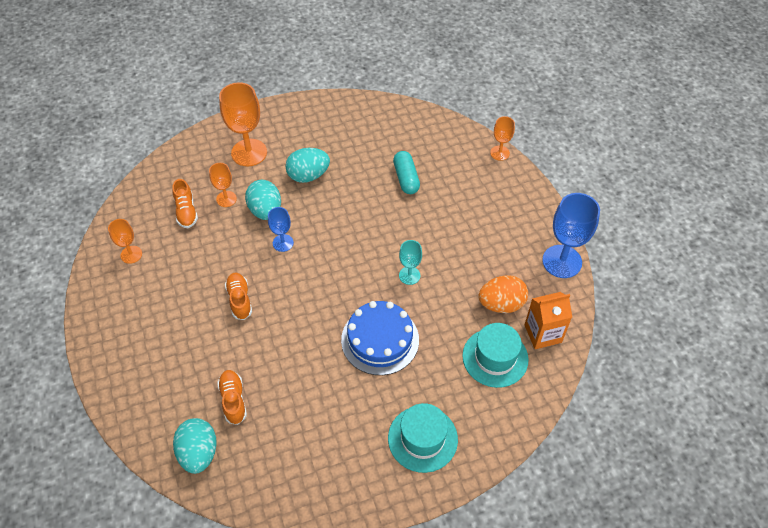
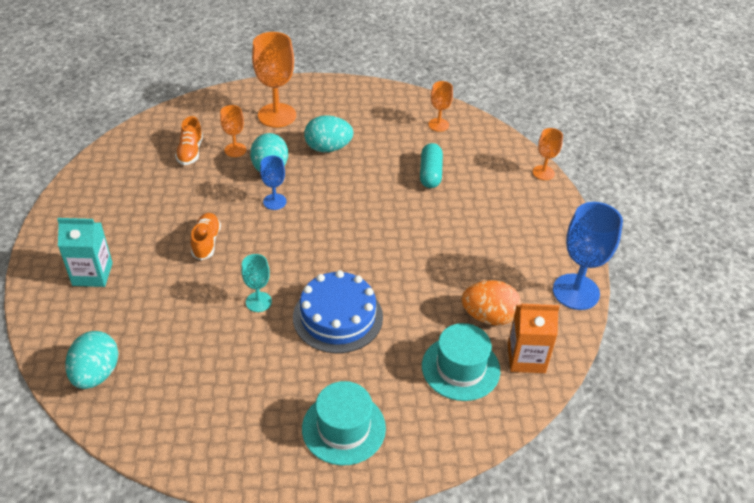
camera: 15 degrees right, 10 degrees down
orange goblet [108,219,142,264] -> orange goblet moved to [428,81,453,132]
orange shoe [217,370,247,425] -> none
turquoise goblet [399,240,422,285] -> turquoise goblet moved to [241,254,272,312]
none -> turquoise carton [57,218,113,287]

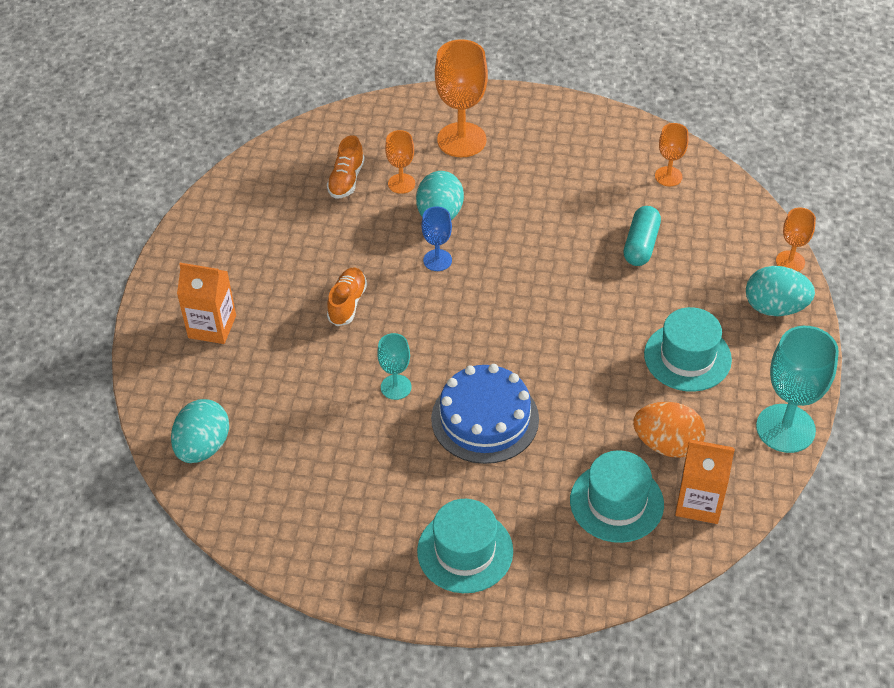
camera: 15 degrees right, 5 degrees up
turquoise carton [57,218,113,287] -> orange carton [177,263,236,344]
turquoise egg [304,115,354,152] -> turquoise egg moved to [746,266,815,316]
blue goblet [553,202,623,310] -> turquoise goblet [756,326,839,453]
none -> turquoise hat [644,307,732,392]

